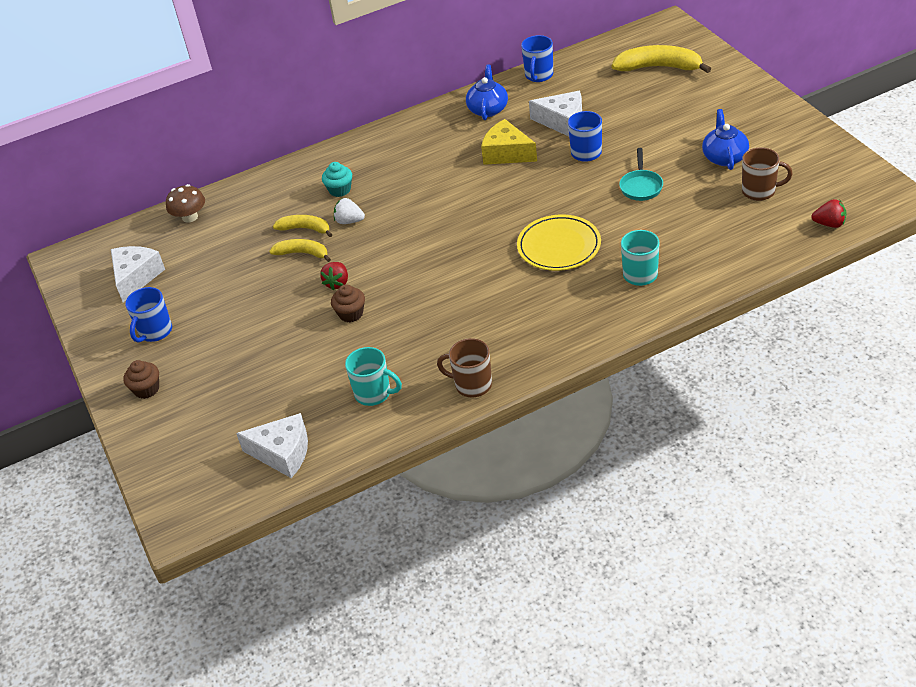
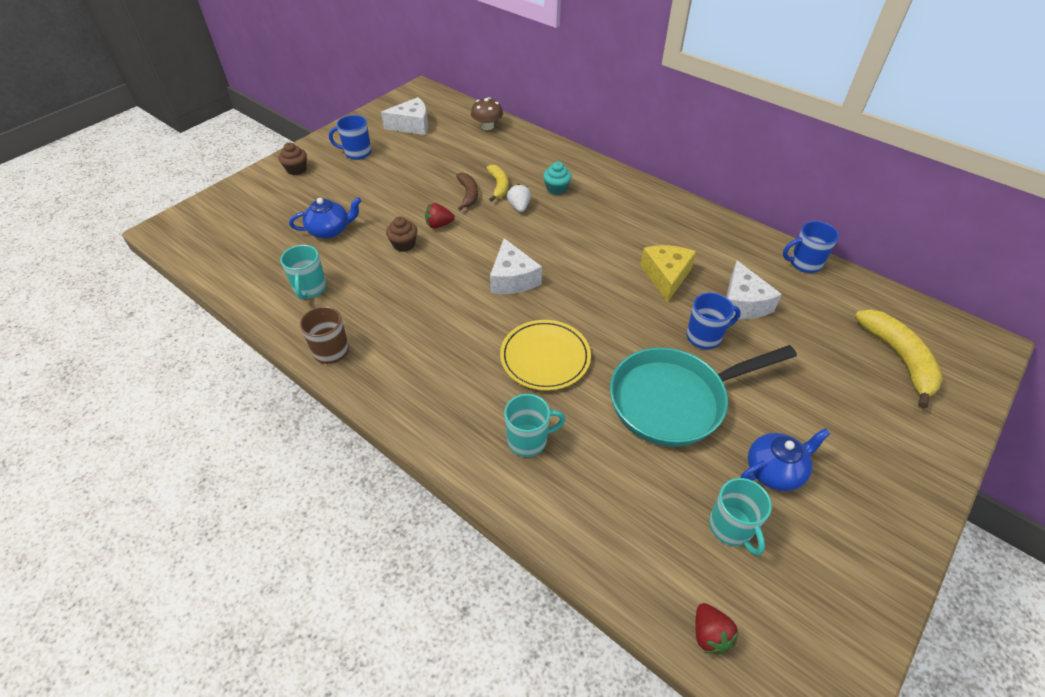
camera: 60 degrees right, 5 degrees up
white cheese [236,413,308,478] -> white cheese moved to [490,238,542,294]
yellow banana [269,239,331,262] -> brown banana [456,173,478,211]
blue teapot [466,64,508,120] -> blue teapot moved to [289,197,361,238]
turquoise pan [619,148,663,201] -> turquoise pan [610,345,797,447], size x2.22
brown mug [742,147,793,201] -> turquoise mug [709,478,772,556]

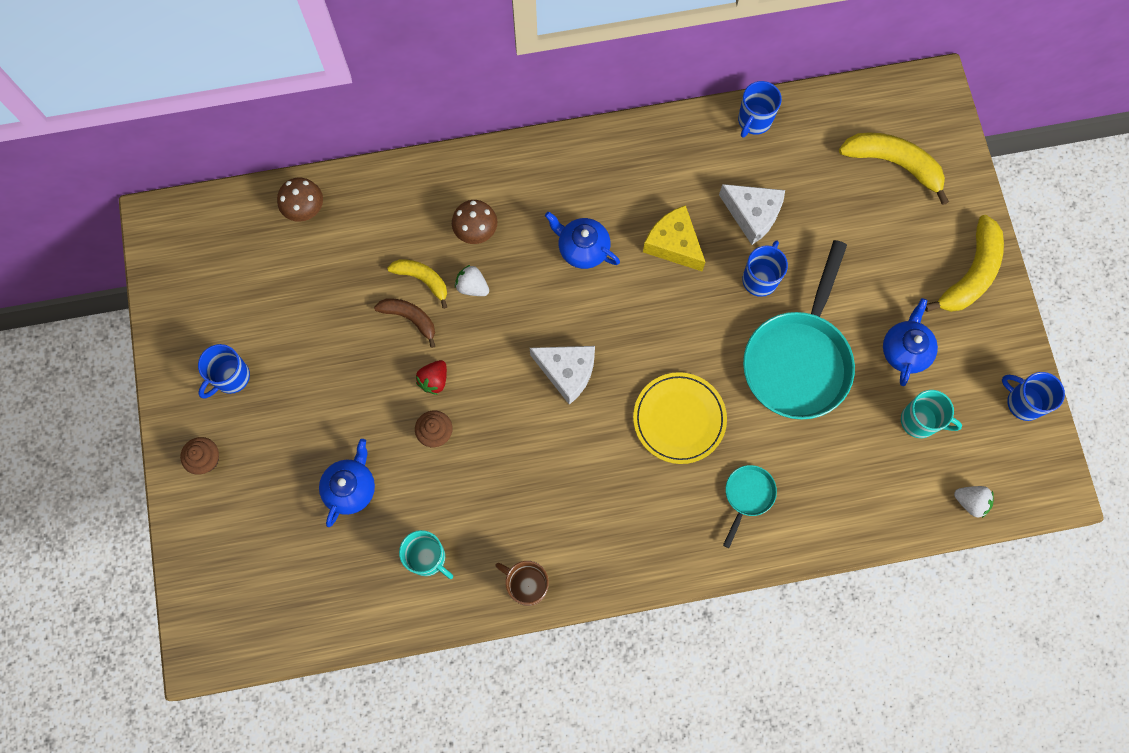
camera: 50 degrees left, 25 degrees up
white cheese [381,97,428,135] -> none
turquoise mug [504,394,566,457] -> turquoise pan [723,465,777,548]
turquoise cupcake [543,162,572,195] -> brown mushroom [452,200,497,244]
red strawberry [695,603,739,654] -> white strawberry [954,486,994,518]
none -> blue teapot [545,211,620,269]
none -> yellow banana [925,215,1004,312]
none -> blue mug [1002,372,1065,421]

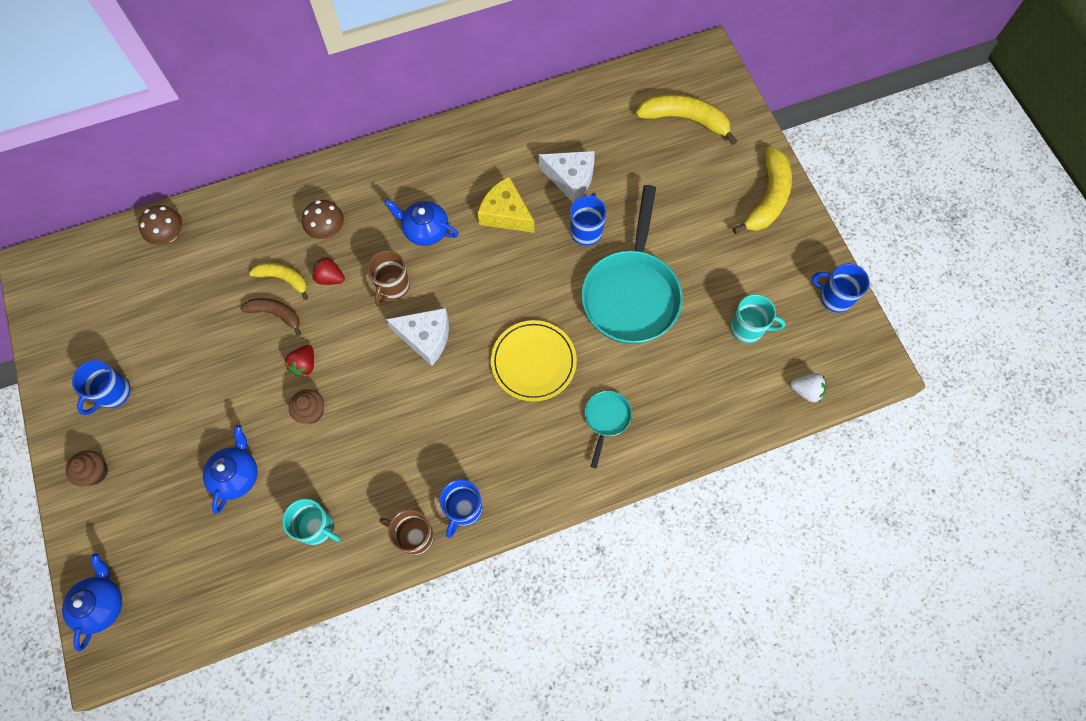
camera: 10 degrees left, 5 degrees down
white strawberry [455,265,489,296] -> red strawberry [312,257,345,285]
blue mug [738,81,782,138] -> blue mug moved to [440,480,482,538]
blue teapot [883,298,938,386] -> blue teapot moved to [62,553,122,652]
none -> brown mug [368,250,410,306]

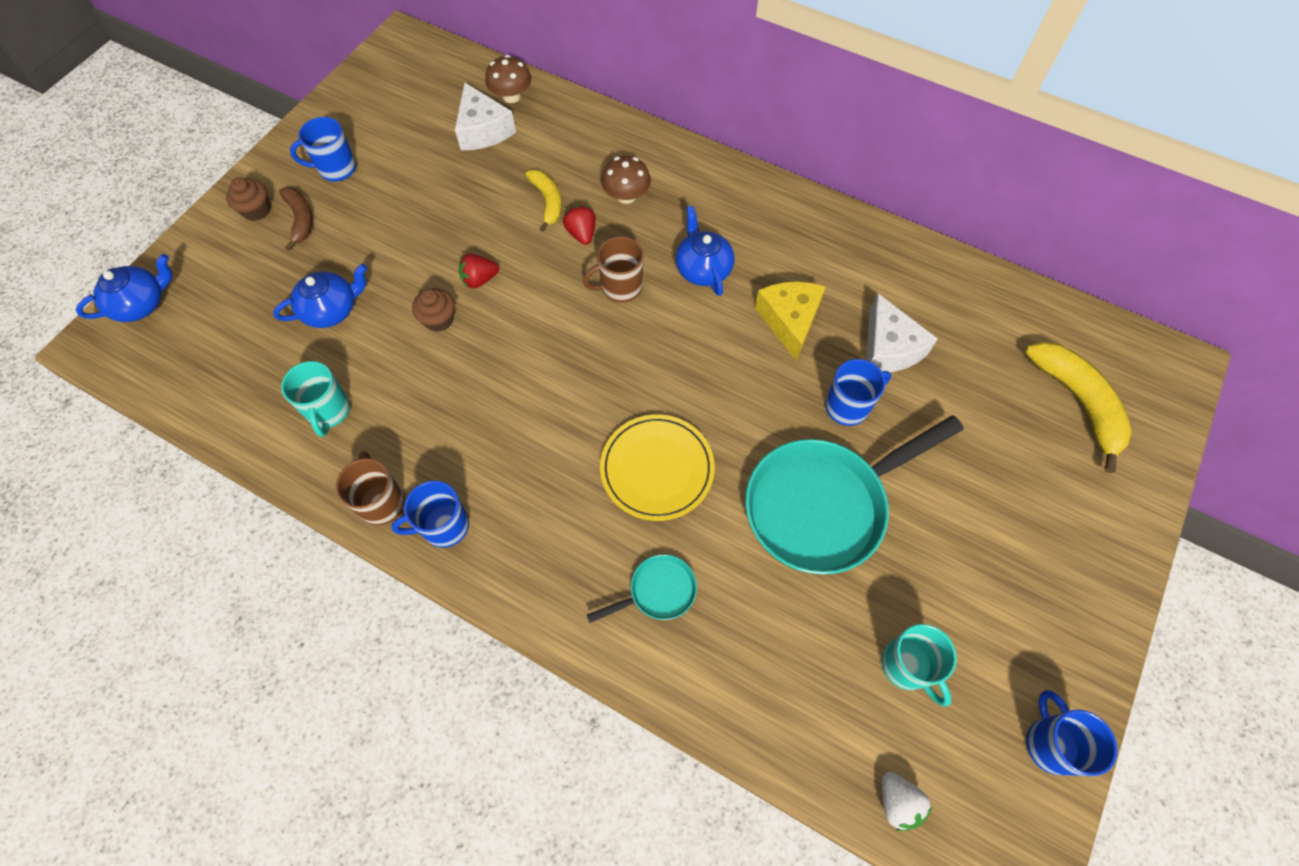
camera: 50 degrees right, 5 degrees down
brown banana [241,298,301,336] -> brown banana moved to [279,187,313,251]
white cheese [386,308,449,366] -> white cheese moved to [455,82,516,150]
yellow banana [733,146,792,234] -> none

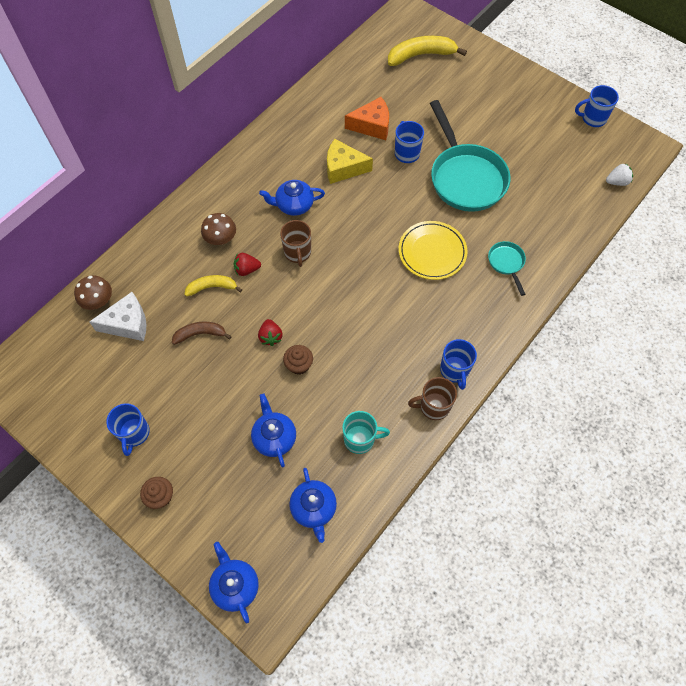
camera: 80 degrees left, 0 degrees up
brown banana [279,187,313,251] -> brown banana moved to [172,322,232,345]
white cheese [866,293,938,372] -> orange cheese [345,97,389,140]
turquoise mug [882,624,957,707] -> none
none -> blue teapot [289,468,337,543]

